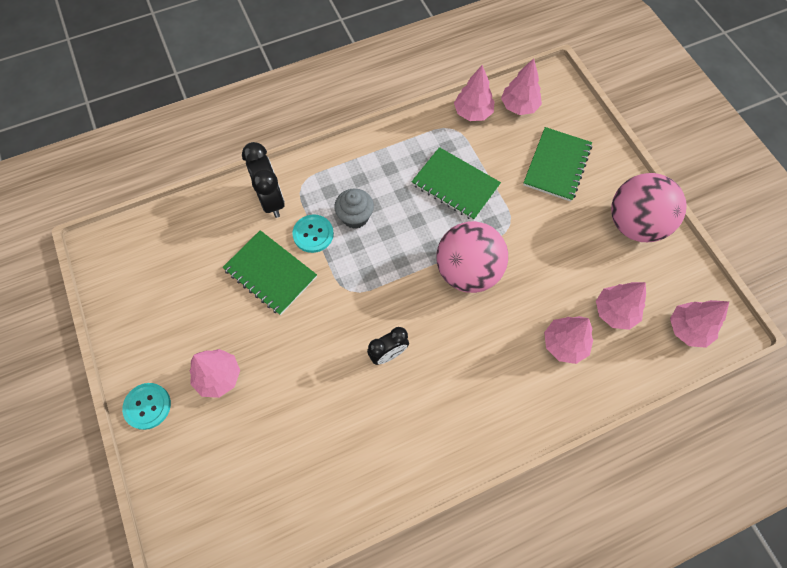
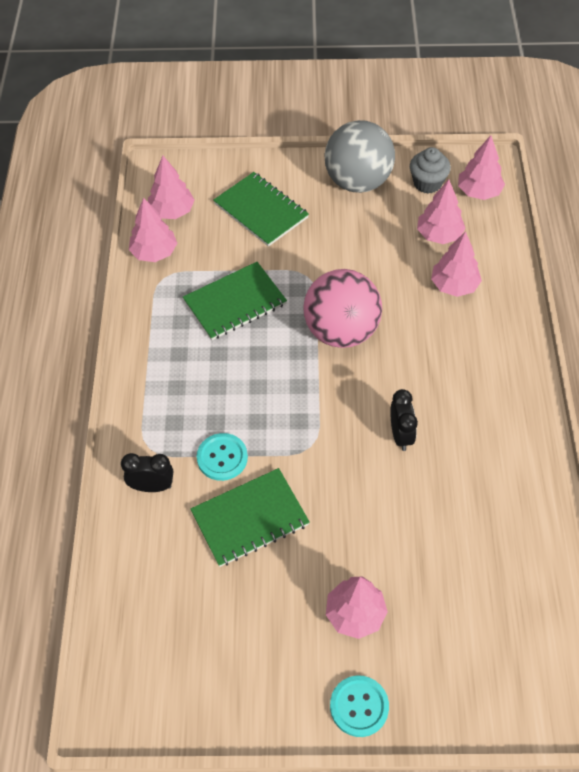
camera: 65 degrees left, 10 degrees down
black clock [242,142,285,218] -> black clock [121,453,173,492], size x0.66
grey cupcake [334,189,374,229] -> grey cupcake moved to [410,147,451,194]
pink ball [611,173,686,242] -> grey ball [325,120,395,193]

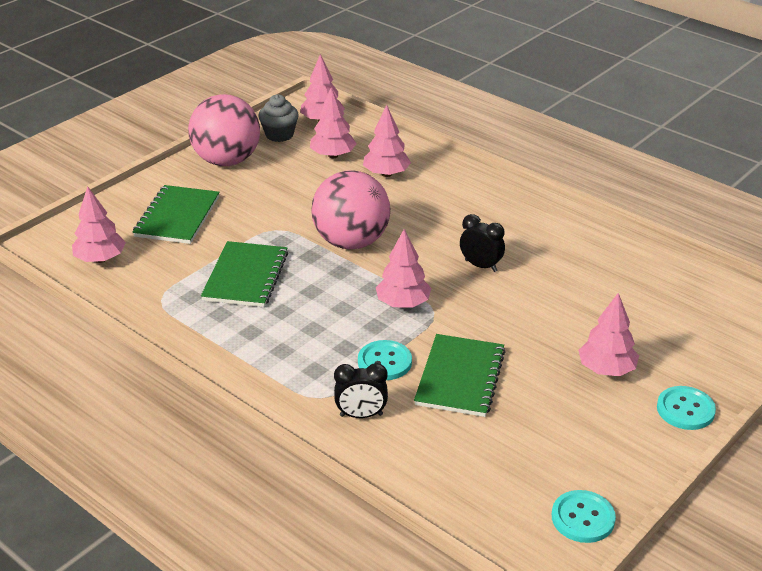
camera: 50 degrees left, 20 degrees down
black clock [121,453,173,492] -> black clock turned 135 degrees counterclockwise [334,363,388,418]
pink tree [129,198,177,262] -> pink tree moved to [376,229,432,308]
green notebook [213,172,309,247] -> green notebook turned 75 degrees counterclockwise [133,185,220,244]
grey ball [325,120,395,193] -> pink ball [188,94,260,166]
none -> turquoise button [552,490,616,543]

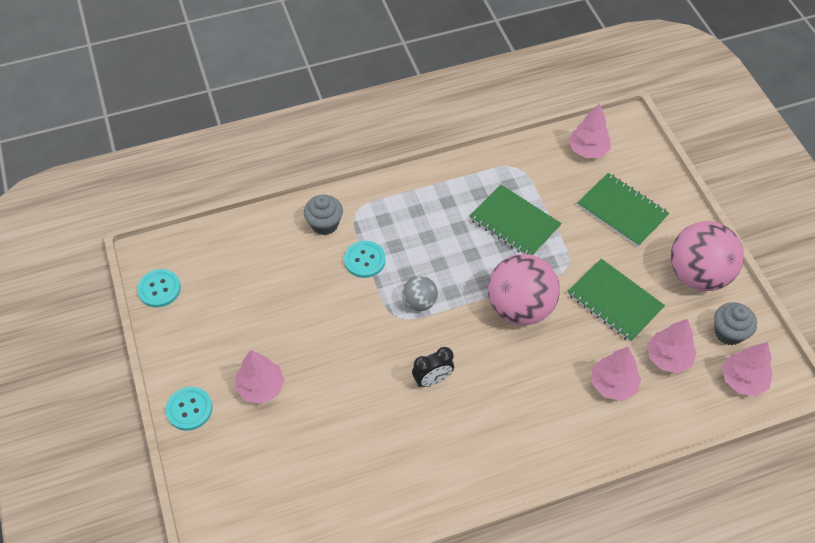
camera: 120 degrees right, 20 degrees up
black clock [334,363,388,418] -> grey cupcake [304,195,343,235]
pink tree [376,229,432,308] -> grey ball [402,276,438,311]
green notebook [414,334,506,417] -> green notebook moved to [567,259,665,342]

